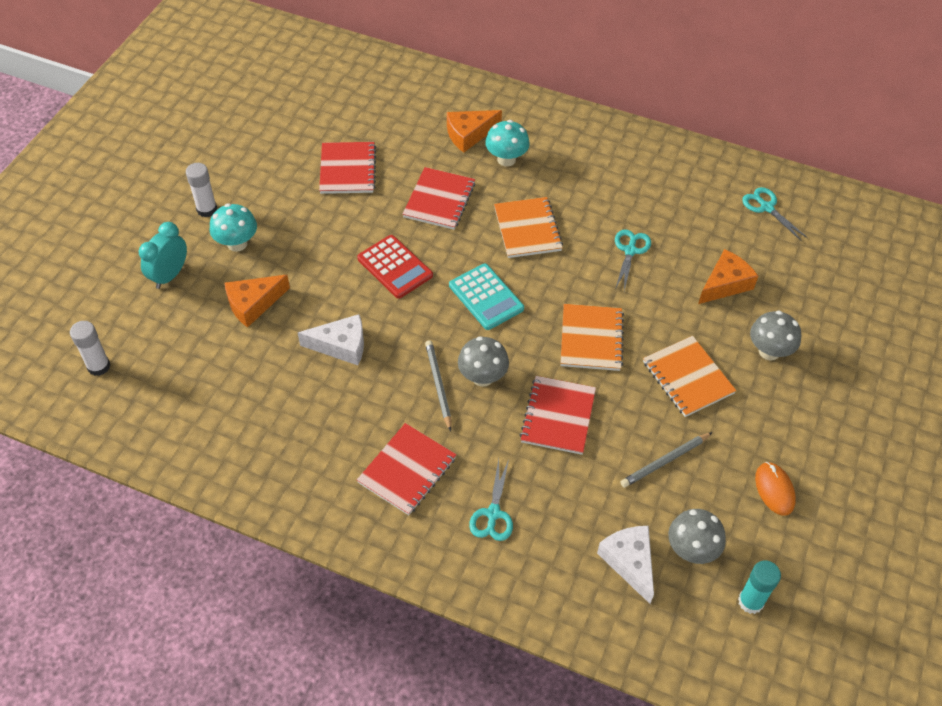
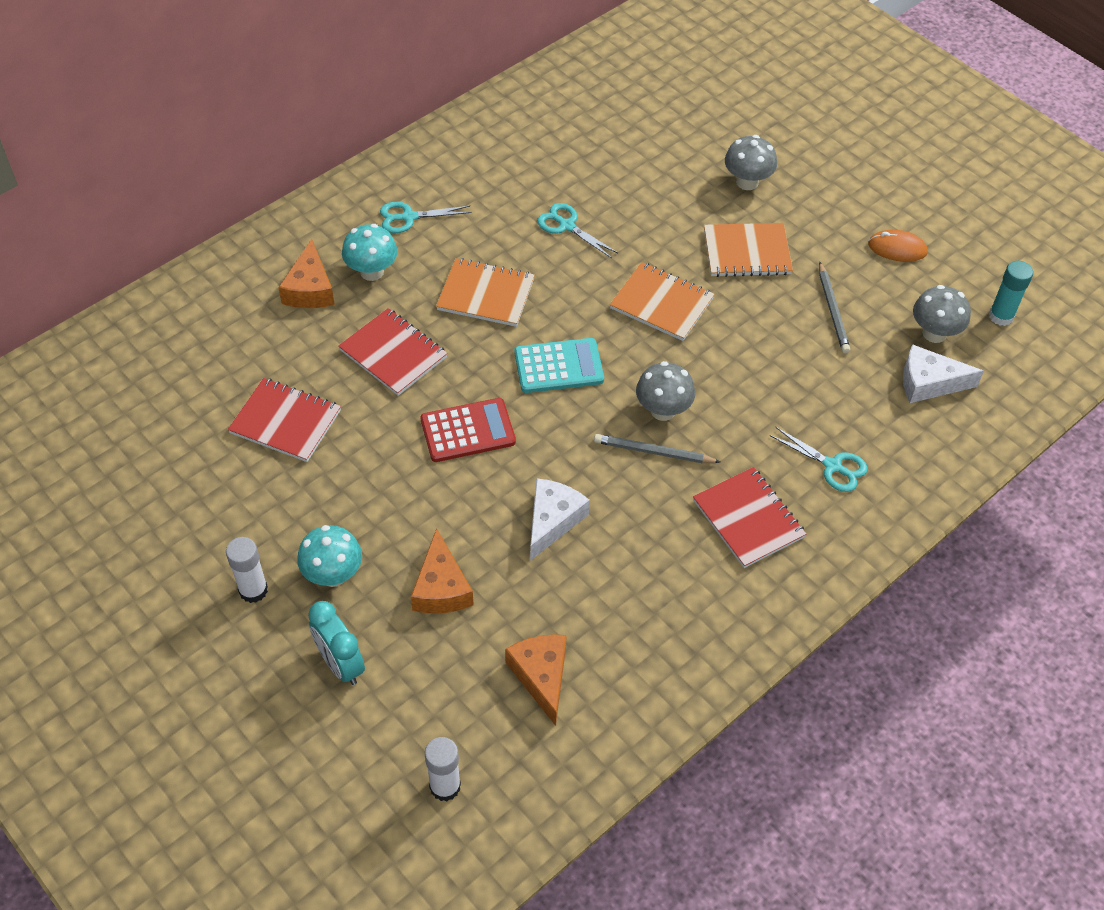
camera: 65 degrees left, 0 degrees up
red notebook [520,376,596,455] -> none
orange cheese [698,249,758,304] -> orange cheese moved to [505,634,567,726]
turquoise scissors [742,187,808,241] -> turquoise scissors moved to [380,202,472,233]

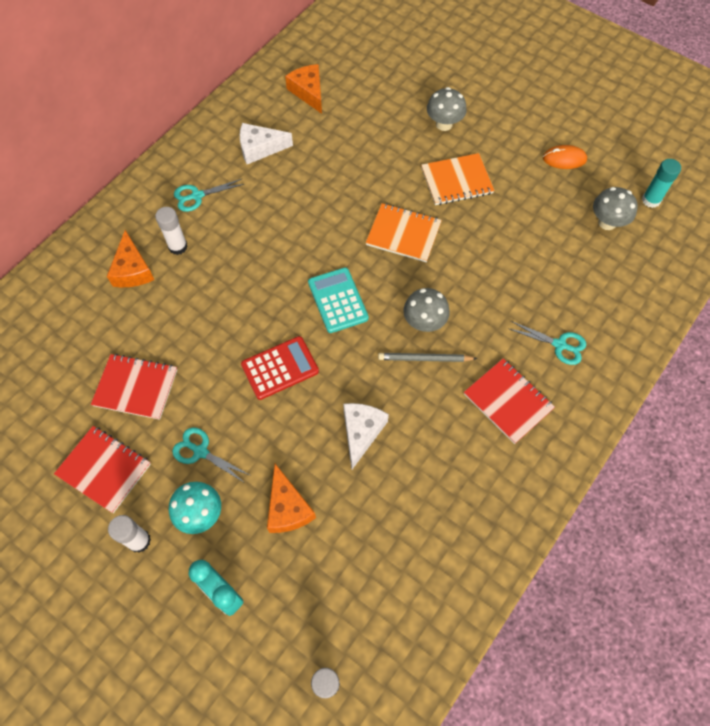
camera: 10 degrees left, 10 degrees up
red notebook [338,308,448,396] -> red notebook moved to [54,426,151,513]
turquoise mushroom [342,224,397,281] -> white glue stick [155,207,188,255]
orange notebook [436,258,535,327] -> none
orange cheese [505,634,567,726] -> orange cheese moved to [285,64,322,114]
turquoise calculator [514,338,604,393] -> turquoise calculator turned 90 degrees counterclockwise [308,267,369,333]
turquoise scissors [537,203,618,258] -> turquoise scissors moved to [172,427,249,483]
grey pencil [819,261,850,354] -> none
white cheese [903,344,984,403] -> white cheese moved to [240,123,293,164]

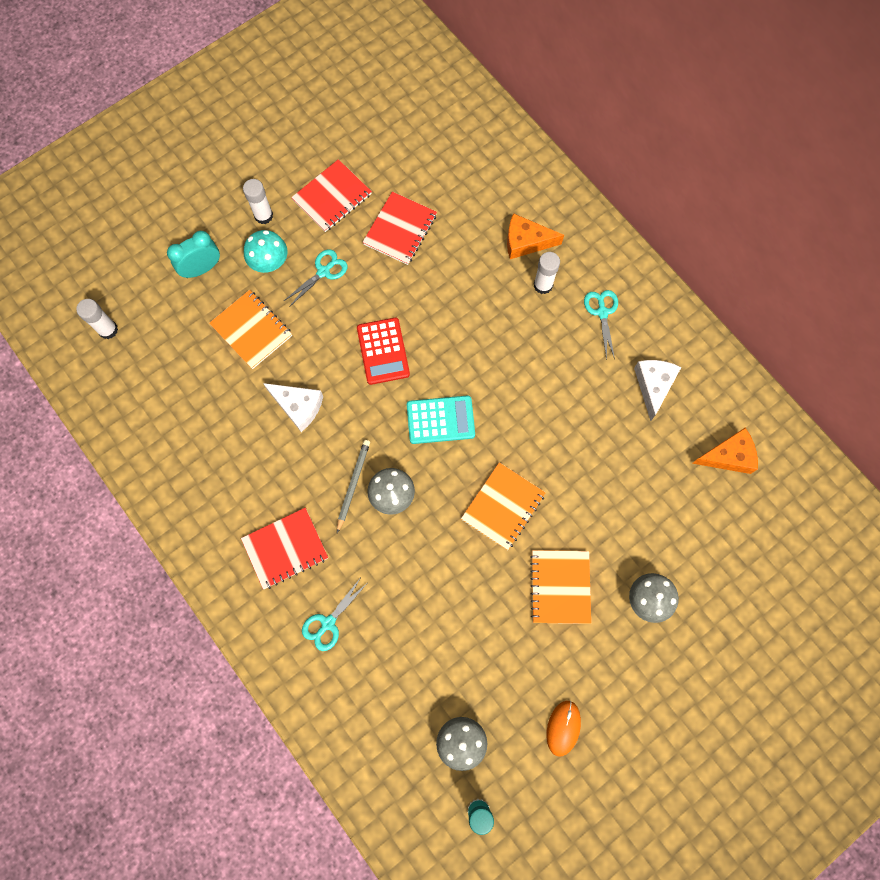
camera: 105 degrees right, 10 degrees up
orange cheese [267,464,316,533] -> orange notebook [209,290,292,369]

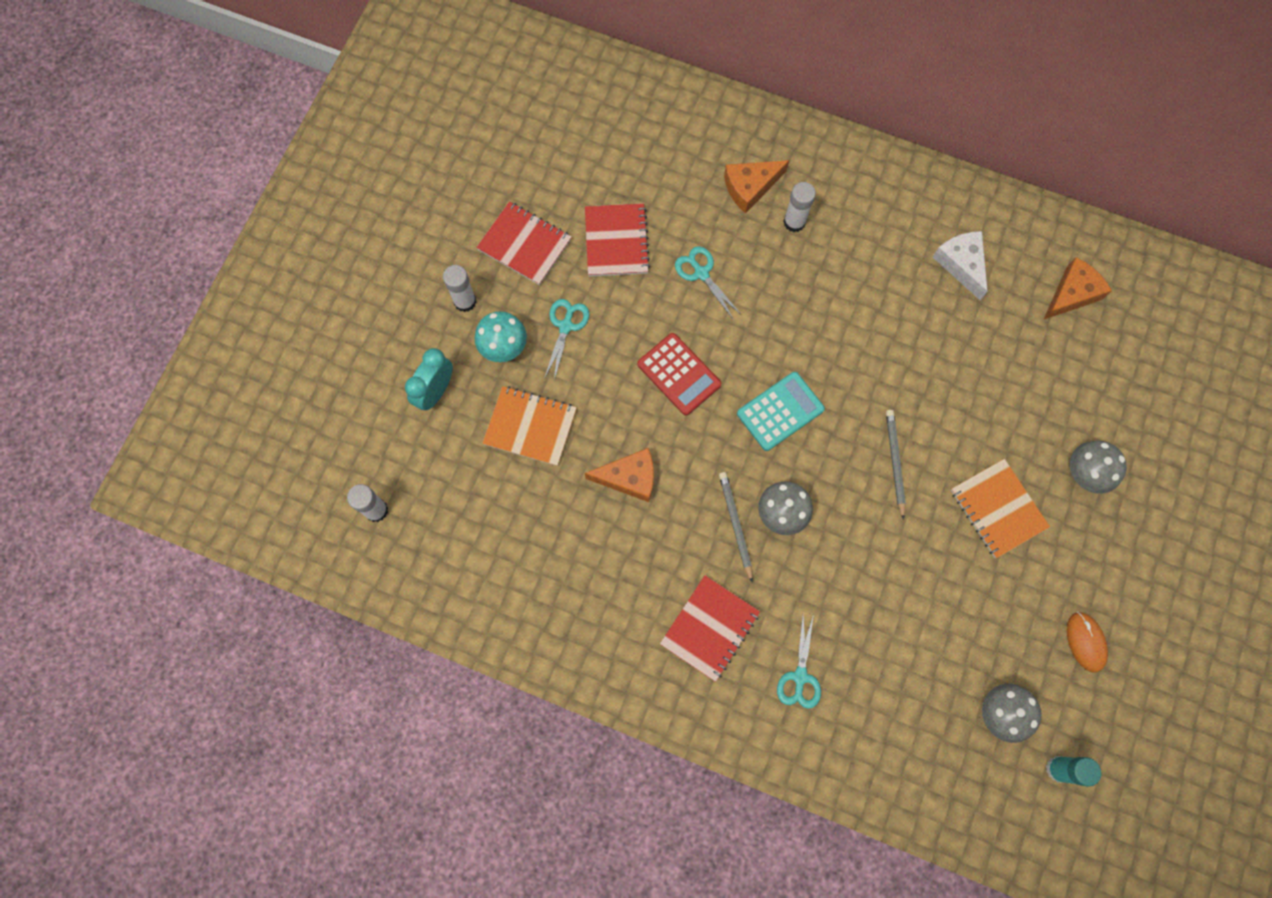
camera: 30 degrees left, 0 degrees up
white cheese [263,383,323,432] -> orange cheese [585,448,654,502]
red notebook [291,159,372,232] -> red notebook turned 75 degrees counterclockwise [476,201,572,285]
orange notebook [461,462,546,550] -> grey pencil [886,410,906,520]
turquoise scissors [584,290,618,360] -> turquoise scissors moved to [675,246,740,319]

